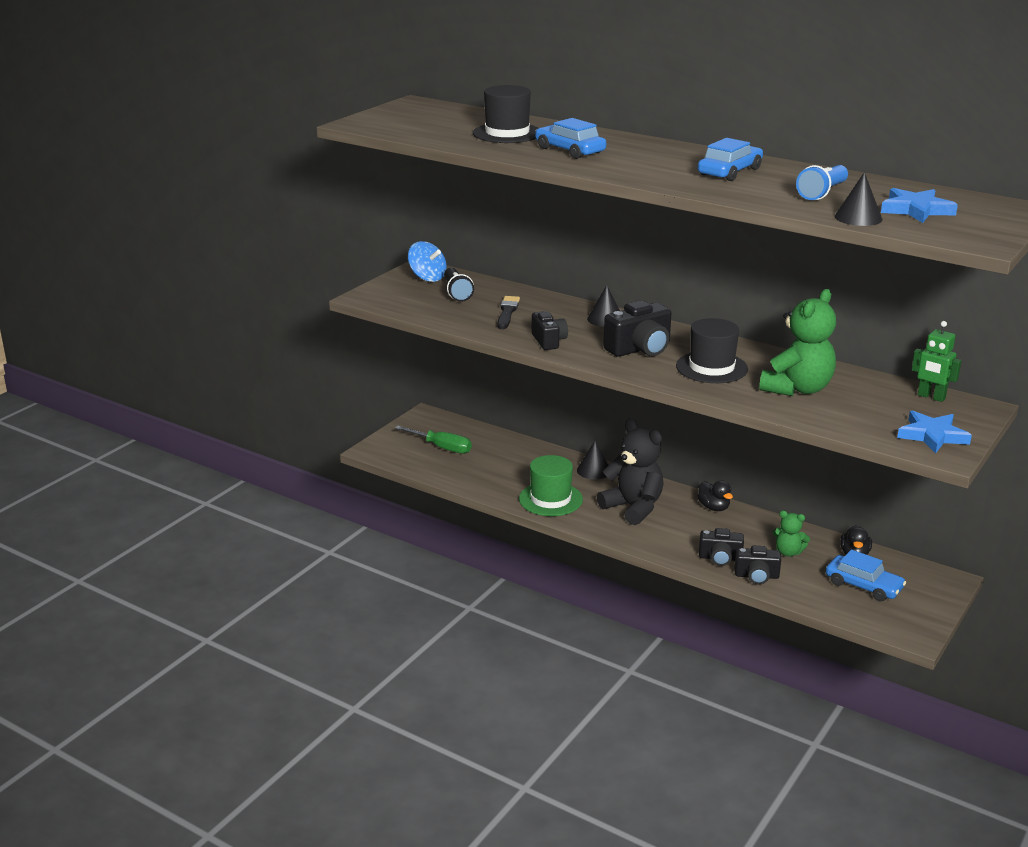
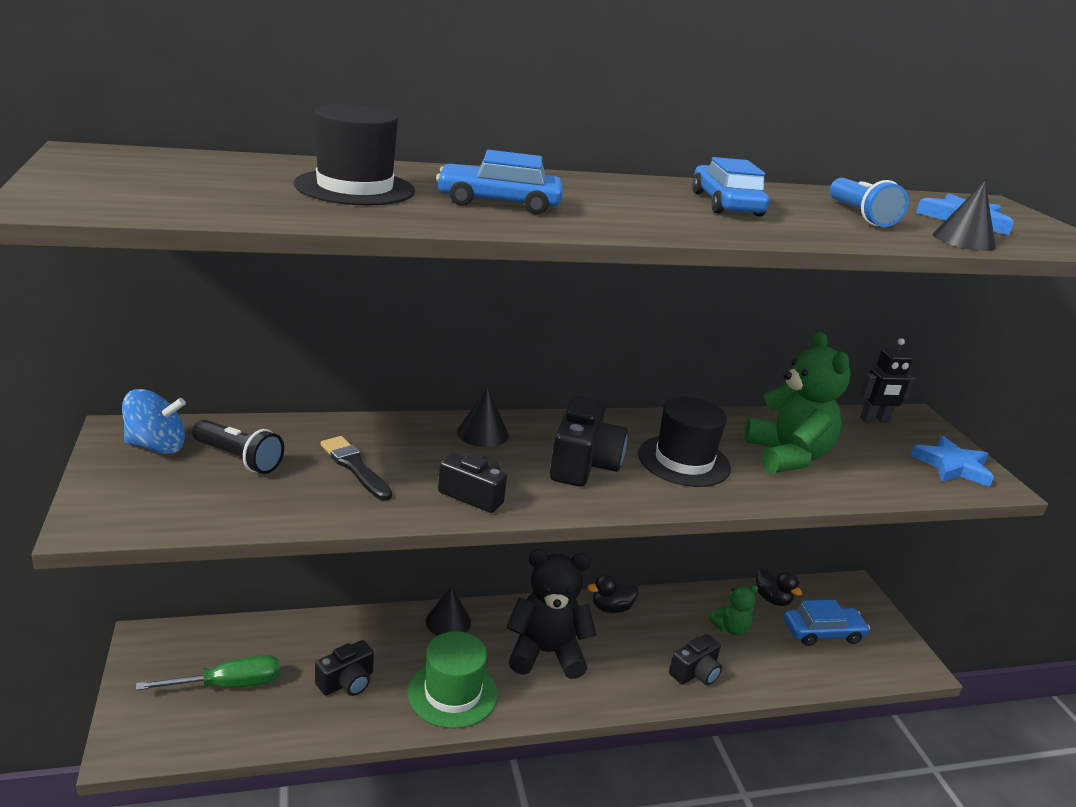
camera: 50 degrees left, 0 degrees up
black duck [697,480,733,511] -> black duck turned 150 degrees clockwise [587,574,638,613]
black camera [734,545,781,584] -> black camera moved to [315,640,374,696]
green robot [912,321,961,402] -> black robot [860,338,915,423]

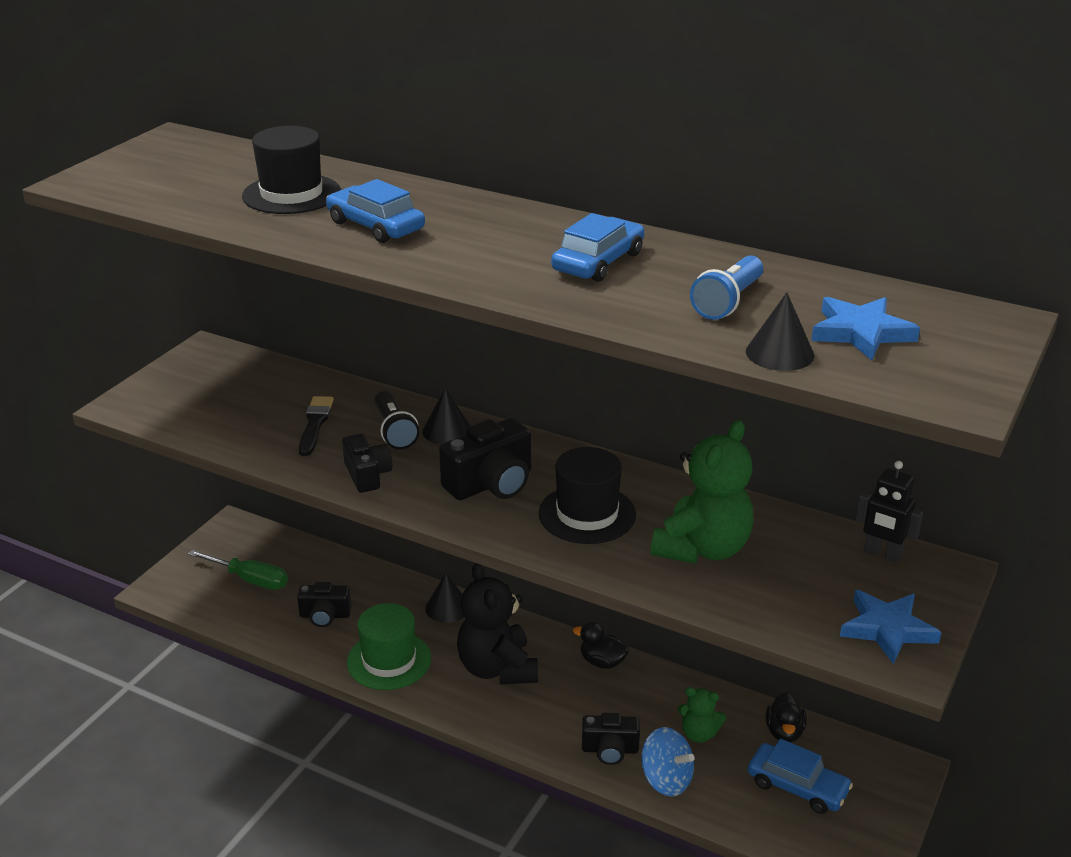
camera: 45 degrees right, 5 degrees up
blue spinning top [122,389,186,454] -> blue spinning top moved to [641,727,694,796]
black flashlight [192,420,284,474] -> black flashlight moved to [374,391,420,450]
black teddy bear [507,549,596,679] -> black teddy bear turned 150 degrees counterclockwise [457,563,538,685]

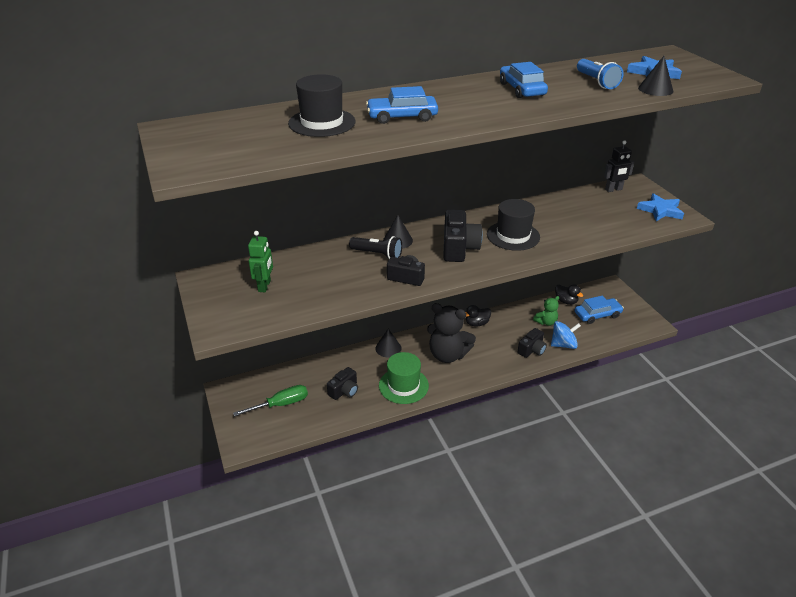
camera: 50 degrees left, 5 degrees up
black brush [299,396,334,456] -> none
green teddy bear [651,420,753,564] -> none
none -> green robot [248,231,273,292]

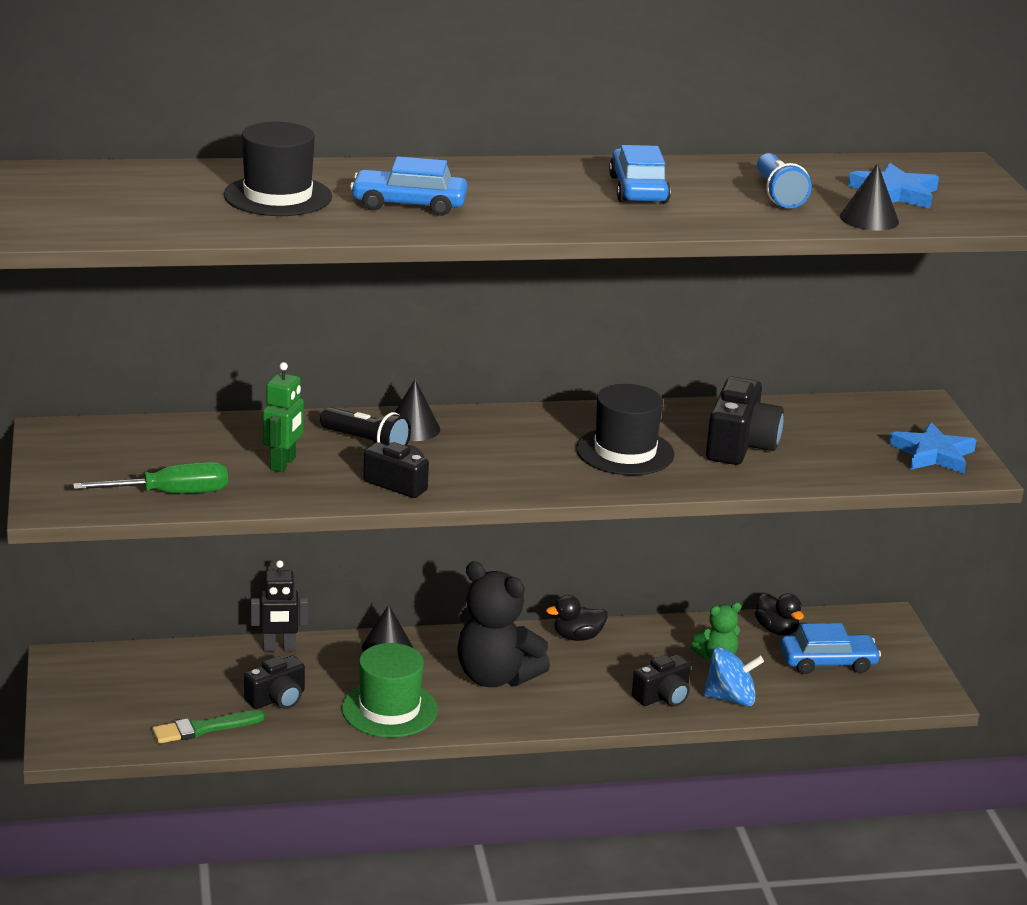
camera: 10 degrees right, 10 degrees down
green screwdriver [233,385,308,416] -> green screwdriver moved to [73,462,228,494]
green robot [248,231,273,292] -> green robot moved to [263,362,304,472]
black camera [443,210,483,262] -> black camera moved to [706,377,784,465]
black robot [604,140,634,192] -> black robot moved to [251,560,308,652]
none -> green brush [152,710,265,744]

